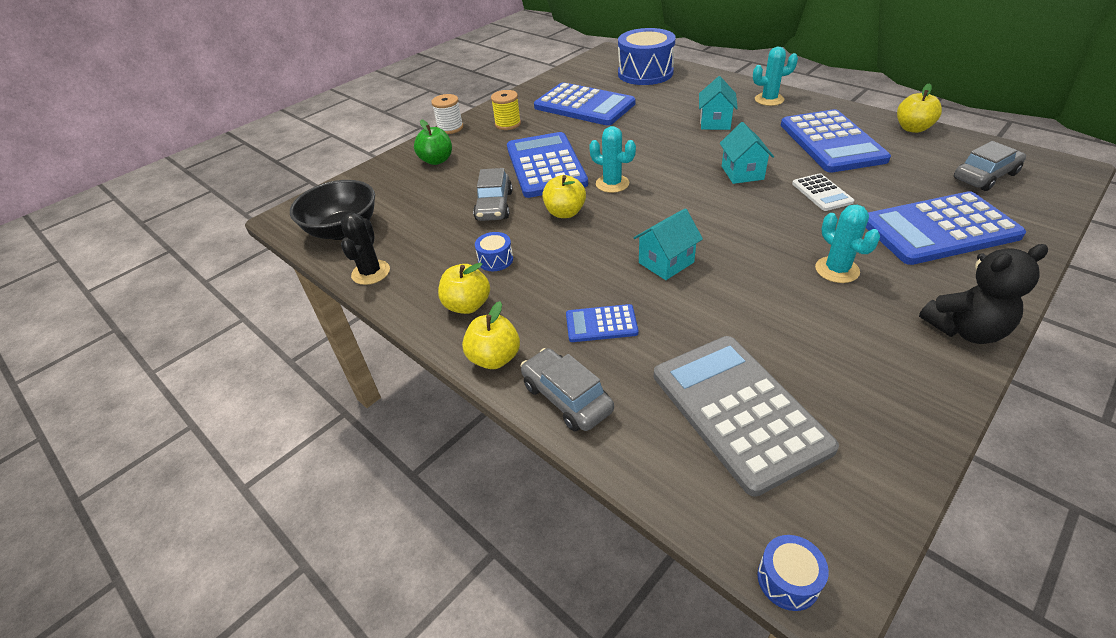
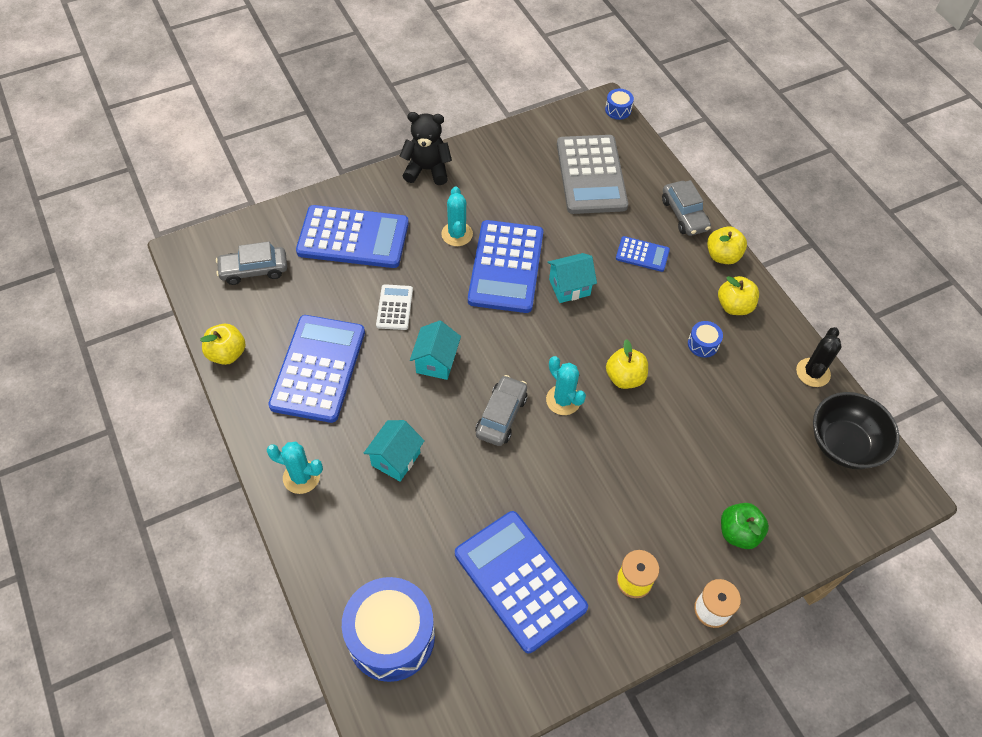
camera: 165 degrees left, 15 degrees up
grey car [473,168,512,221] -> grey car moved to [476,375,527,446]
blue calculator [507,132,588,198] -> blue calculator moved to [468,220,543,313]

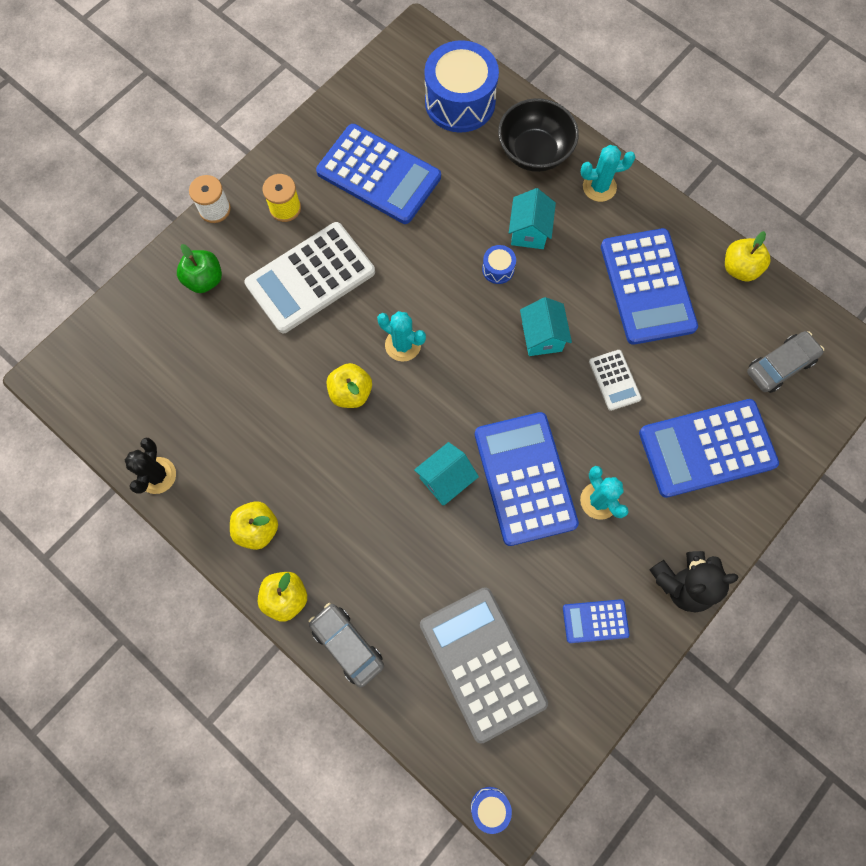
camera: 160 degrees right, 15 degrees up
grey car [476,375,527,446] -> none
blue calculator [616,236,670,272] -> blue calculator moved to [563,599,630,643]
blue drum [688,321,723,358] -> blue drum moved to [482,245,516,284]
black bowl [813,392,899,469] -> black bowl moved to [498,98,579,172]
none -> white calculator [244,222,375,333]

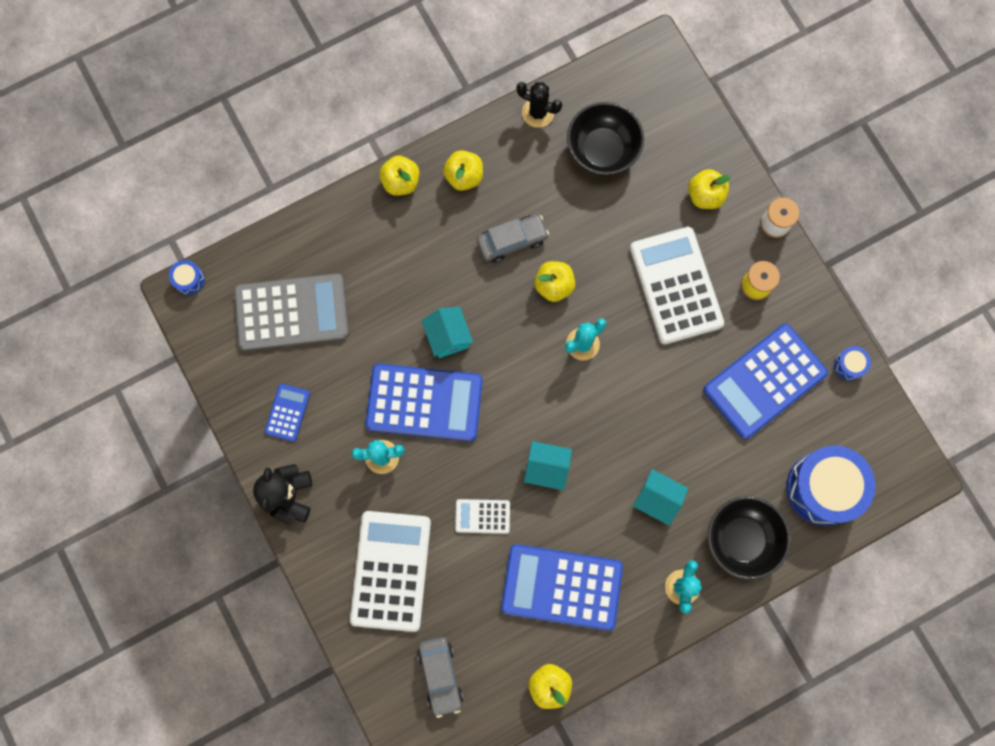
camera: 110 degrees right, 5 degrees up
green apple [177,244,222,293] -> yellow apple [688,169,731,209]
grey car [309,603,384,687] -> grey car moved to [477,214,549,263]
blue drum [482,245,516,284] -> blue drum moved to [834,346,871,381]
blue calculator [639,399,779,498] -> white calculator [350,511,431,632]
none -> black bowl [567,102,644,175]

